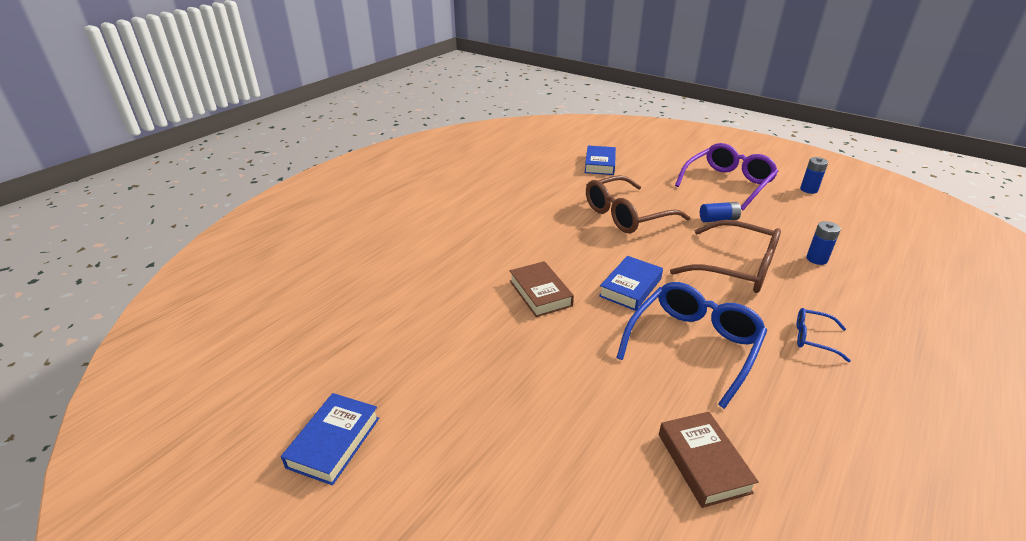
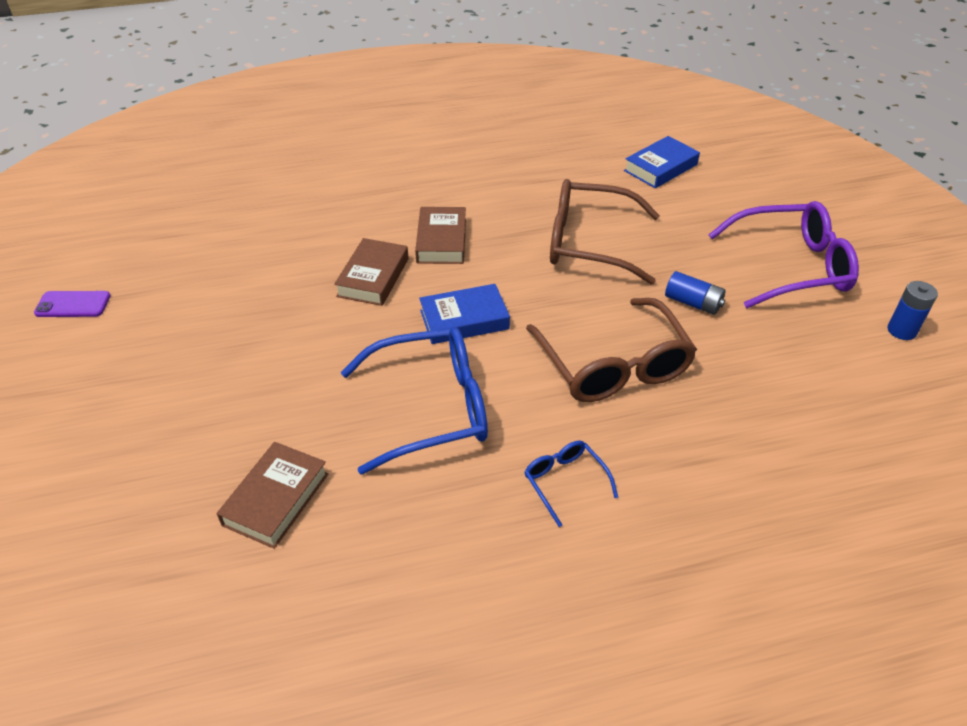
camera: 40 degrees right, 10 degrees up
blue book [281,393,379,485] -> purple phone [34,291,111,317]
blue battery [806,221,841,265] -> none
none -> brown book [415,207,466,264]

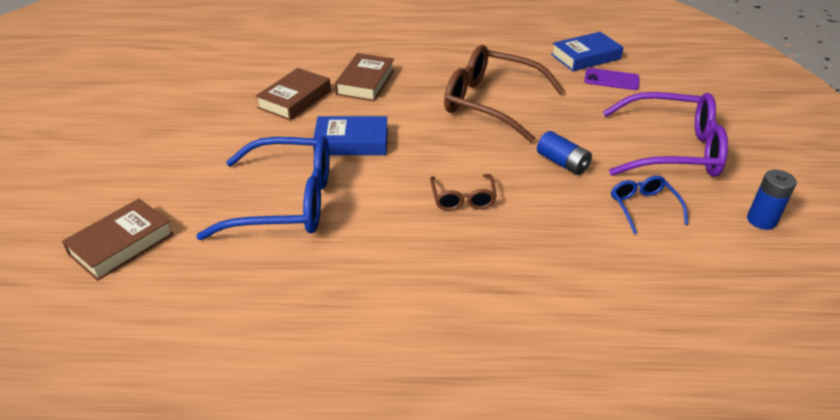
camera: 15 degrees right, 5 degrees down
purple phone [34,291,111,317] -> purple phone moved to [584,68,640,90]
blue glasses [524,440,618,527] -> blue glasses moved to [611,176,688,234]
brown glasses [526,298,697,402] -> brown glasses [430,174,497,211], size x0.48

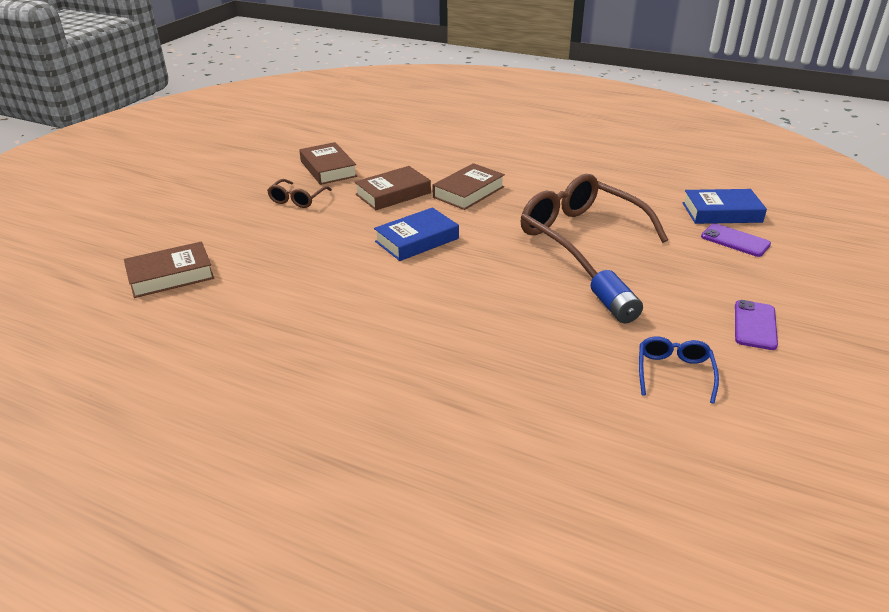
camera: 25 degrees right, 5 degrees down
blue glasses [196,136,330,240] -> none
blue book [313,116,388,155] -> blue book turned 60 degrees counterclockwise [374,207,459,261]
brown glasses [430,174,497,211] -> brown glasses moved to [267,179,332,208]
purple glasses [603,92,728,177] -> purple phone [735,300,778,350]
blue battery [747,170,797,230] -> none
none -> brown book [299,142,357,185]

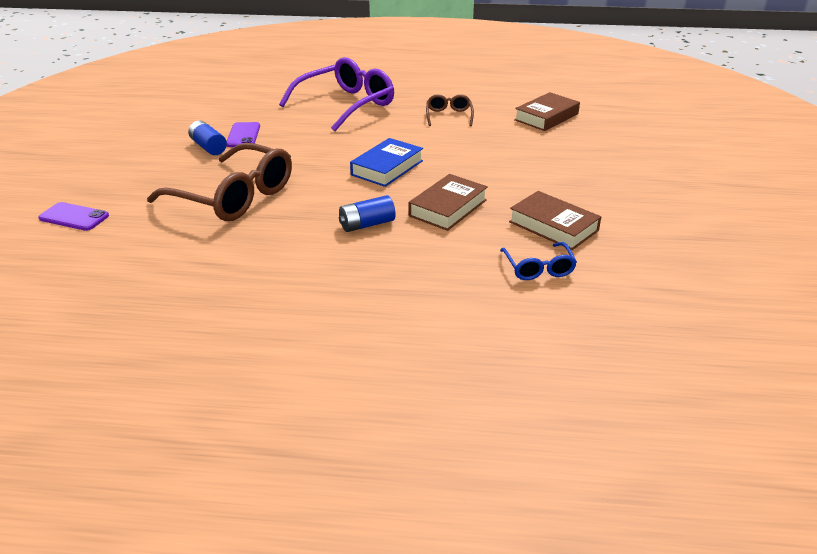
camera: 160 degrees right, 0 degrees up
brown glasses [267,179,332,208] -> brown glasses moved to [426,94,474,126]
brown book [432,163,505,210] -> blue battery [339,195,395,232]
blue glasses [639,337,719,404] -> blue glasses moved to [500,242,577,280]
blue book [682,189,767,224] -> none
purple phone [735,300,778,350] -> purple phone moved to [227,122,260,147]
none -> purple glasses [279,57,394,131]

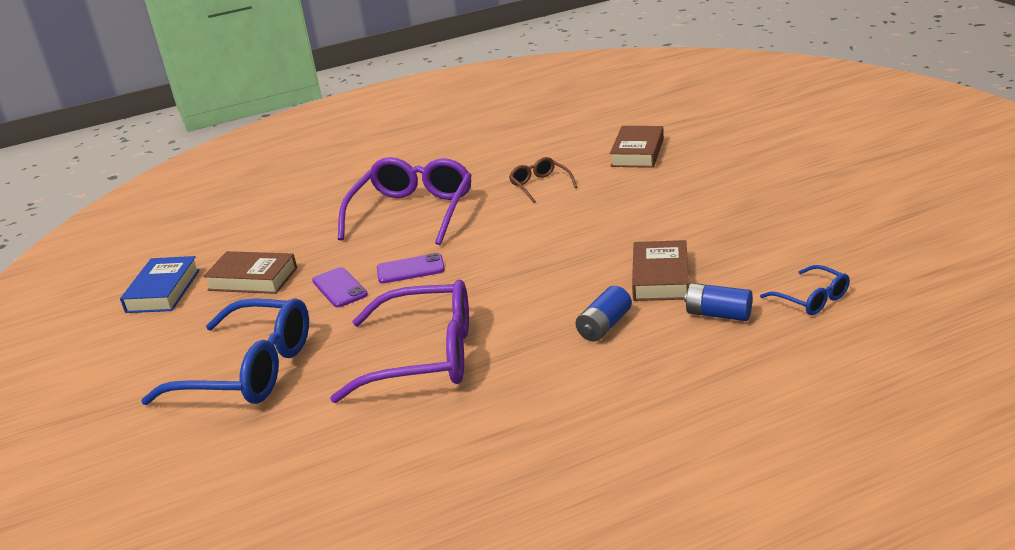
camera: 25 degrees left, 5 degrees down
purple phone [38,202,109,231] -> purple phone moved to [377,253,445,284]
brown glasses [147,143,292,221] -> purple glasses [330,280,469,403]
blue battery [188,121,227,155] -> blue battery moved to [684,283,753,321]
blue book [350,138,423,187] -> blue book moved to [120,256,200,313]
brown book [509,191,601,250] -> brown book moved to [203,251,297,294]
none -> blue glasses [141,298,309,405]

